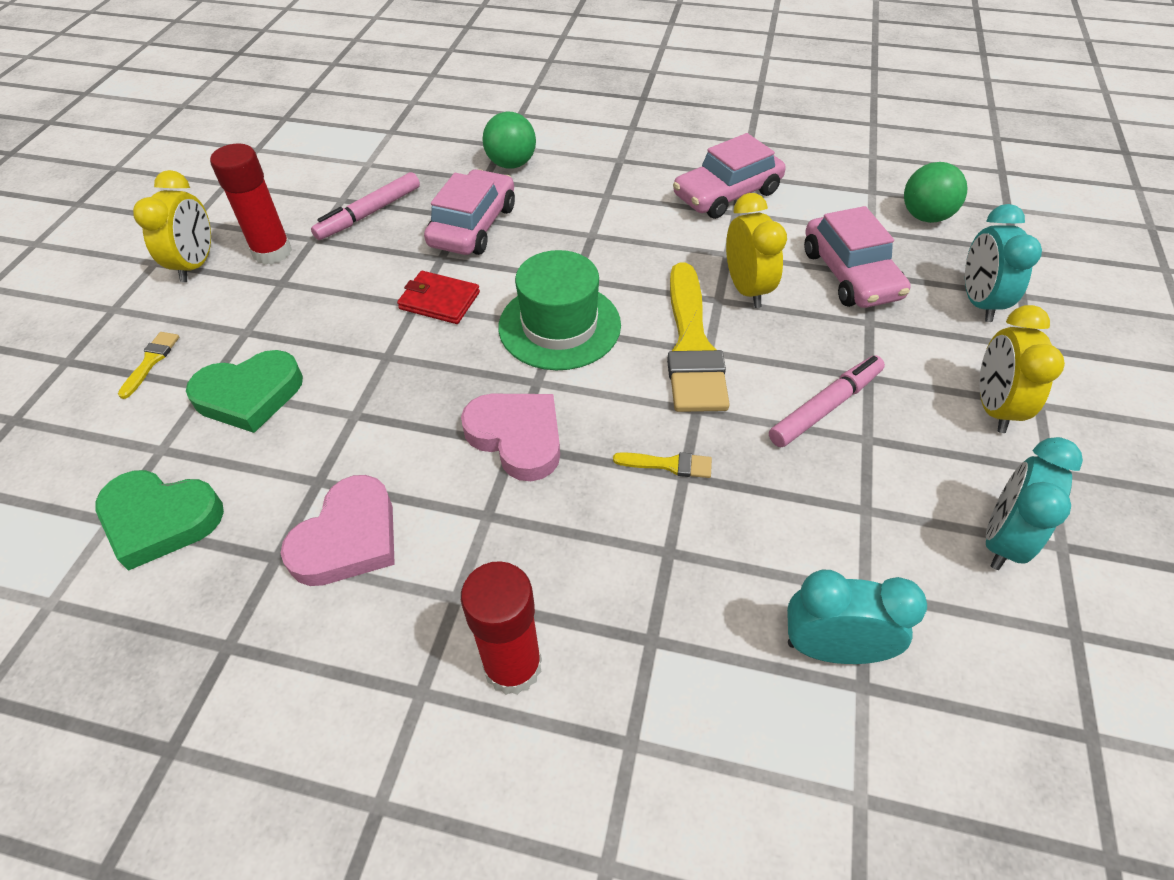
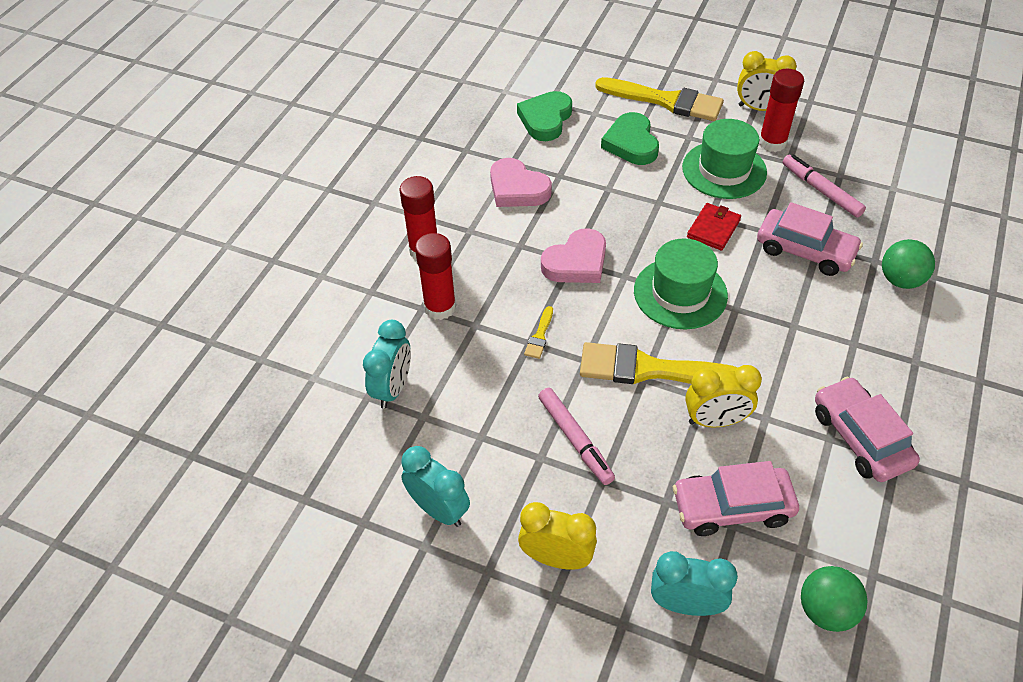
camera: 100 degrees right, 0 degrees up
yellow brush [118,332,179,399] -> yellow brush [595,77,724,121], size x2.38
none -> red glue stick [415,233,456,320]
none -> green hat [682,119,767,199]

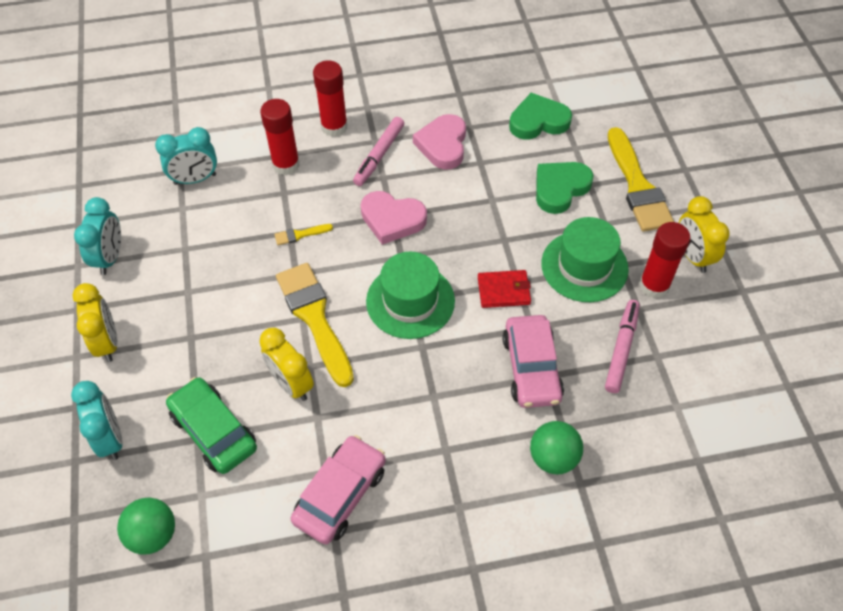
camera: 55 degrees right, 5 degrees up
pink marker [538,388,615,485] -> pink marker moved to [353,117,404,186]
pink car [673,461,799,536] -> green car [166,377,257,474]

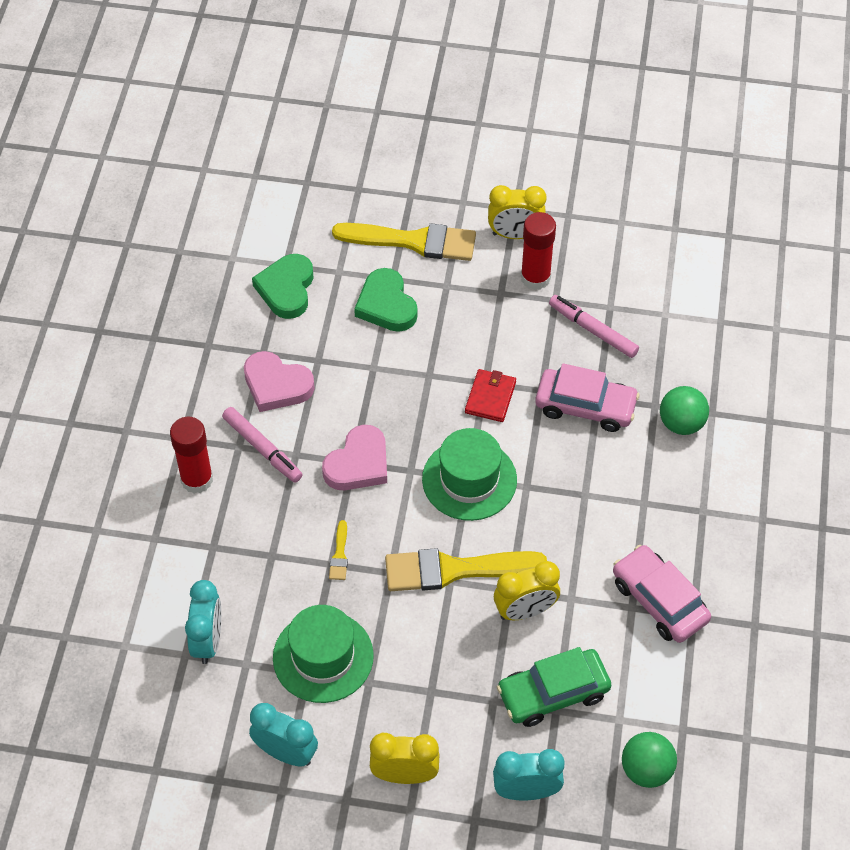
camera: 70 degrees left, 0 degrees up
red glue stick [260,99,300,175] -> none
green hat [541,217,629,302] -> green hat moved to [273,605,374,703]

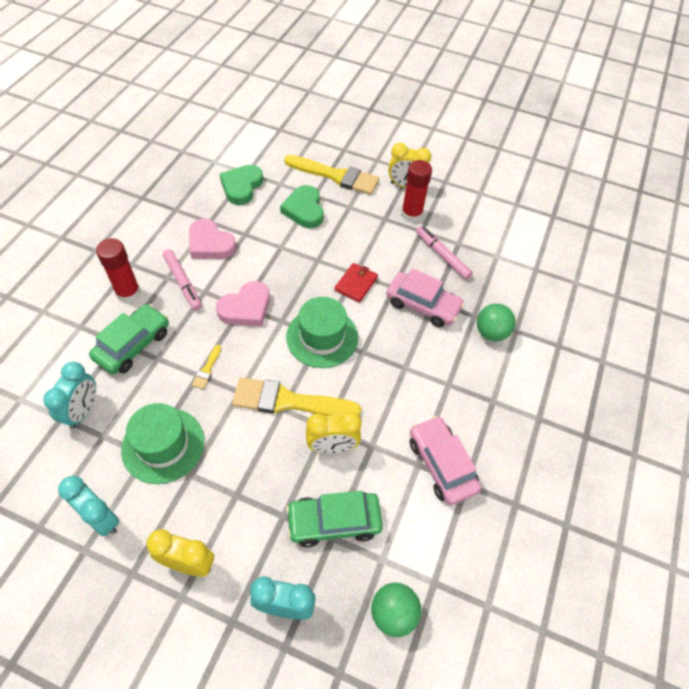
camera: 10 degrees right, 0 degrees up
none -> green car [89,304,169,374]

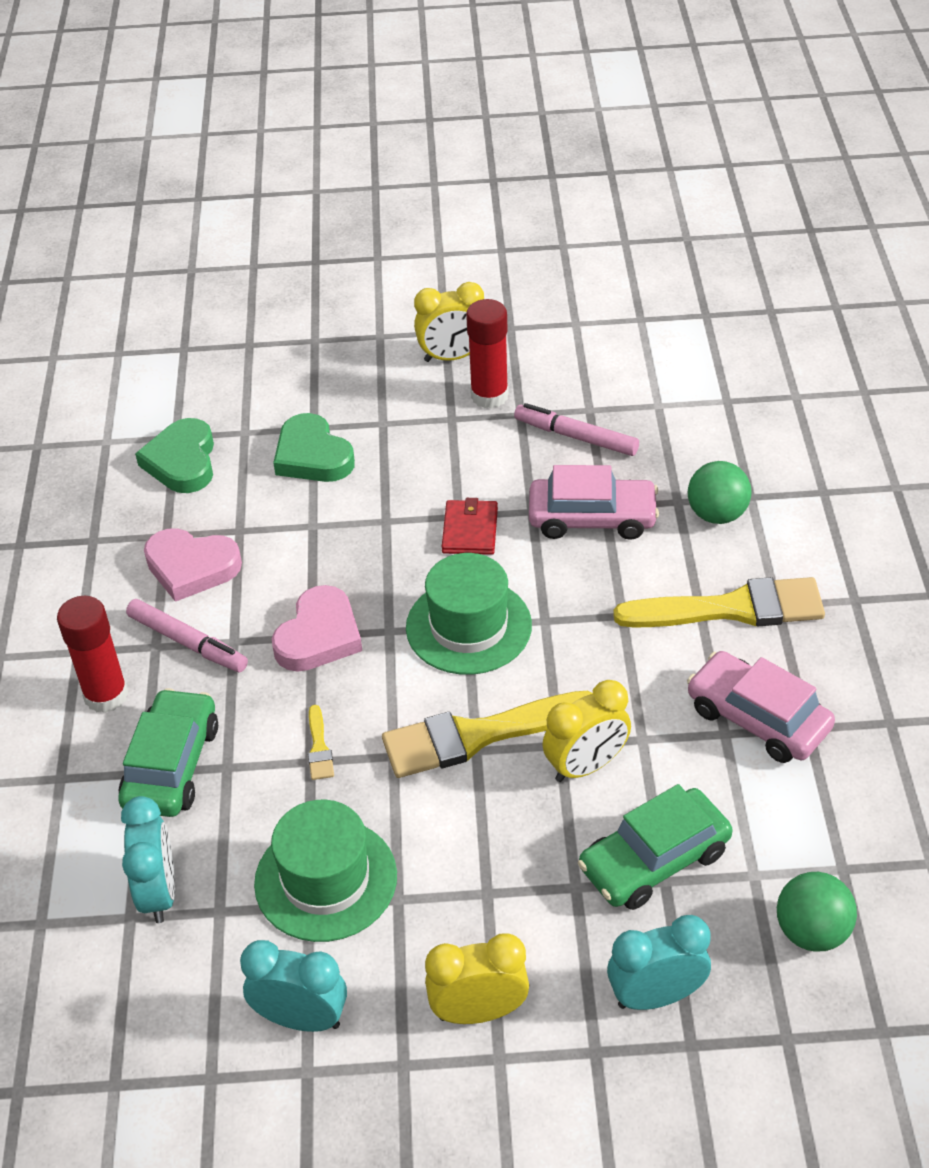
camera: 20 degrees left, 10 degrees down
yellow brush [284,155,379,195] -> yellow brush moved to [613,577,825,628]

